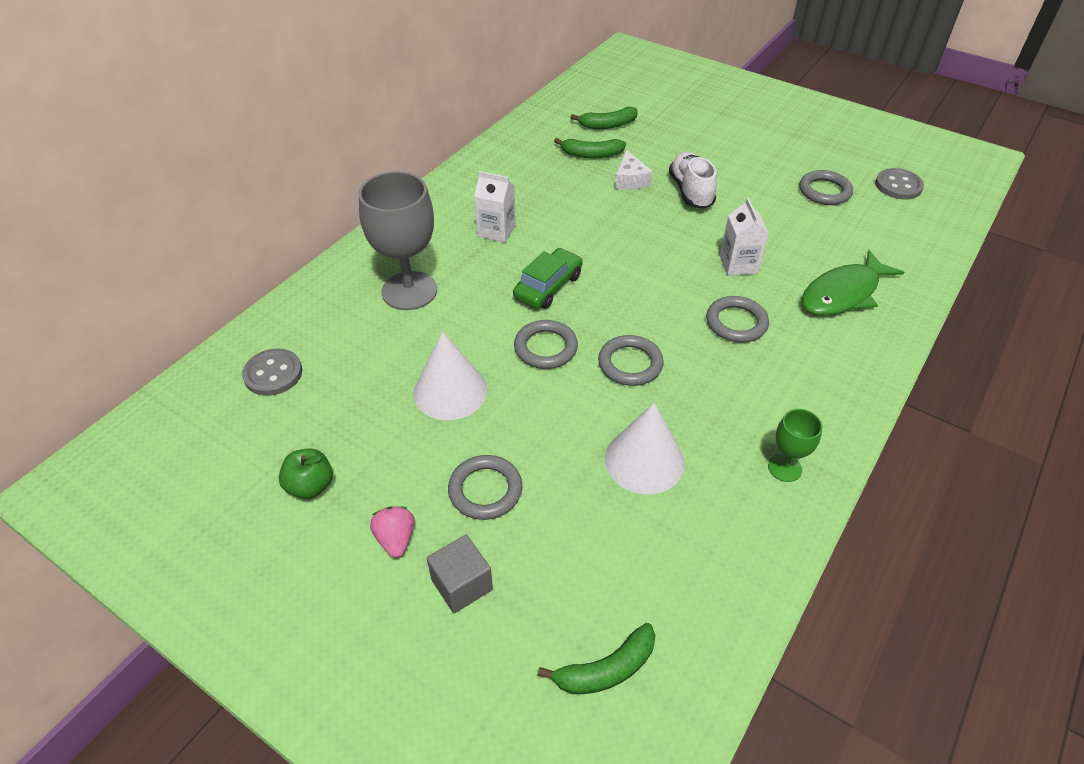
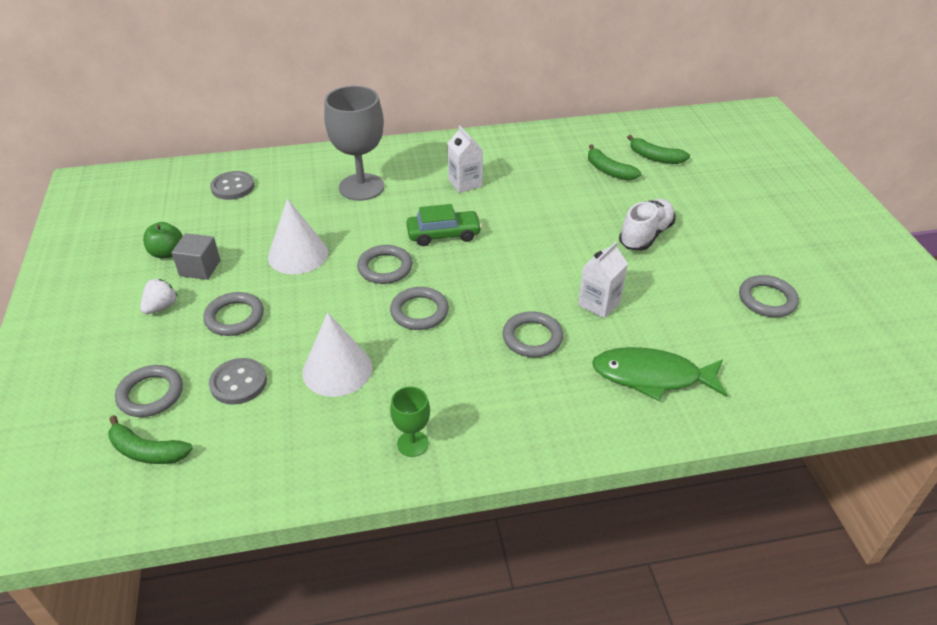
camera: 45 degrees right, 5 degrees down
pink strawberry [370,506,415,558] -> white strawberry [140,279,178,314]
grey cube [427,535,493,613] -> grey cube moved to [171,233,220,280]
white cheese [615,150,653,190] -> none
grey button [875,168,924,200] -> grey button moved to [209,358,267,405]
none -> grey ring [115,365,183,417]

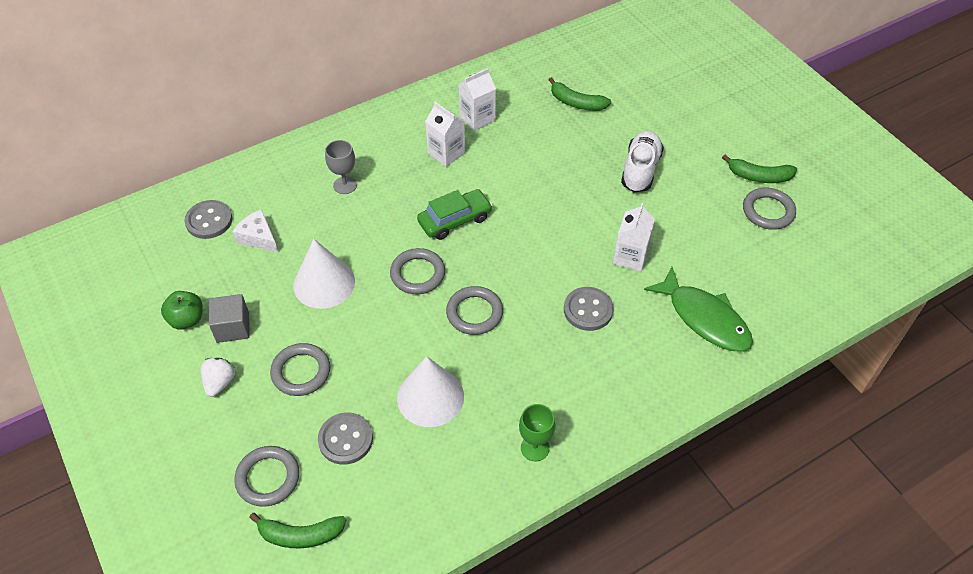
camera: 20 degrees left, 10 degrees up
grey goblet [324,86,384,201] -> grey goblet [325,140,357,194], size x0.49
grey ring [503,311,563,358] -> grey button [564,287,614,331]
green fish [592,347,728,401] -> green fish turned 120 degrees counterclockwise [644,267,753,352]
green banana [627,135,690,164] -> green banana moved to [722,155,797,183]
none -> white cheese [232,209,278,253]
none -> white carton [459,68,496,131]

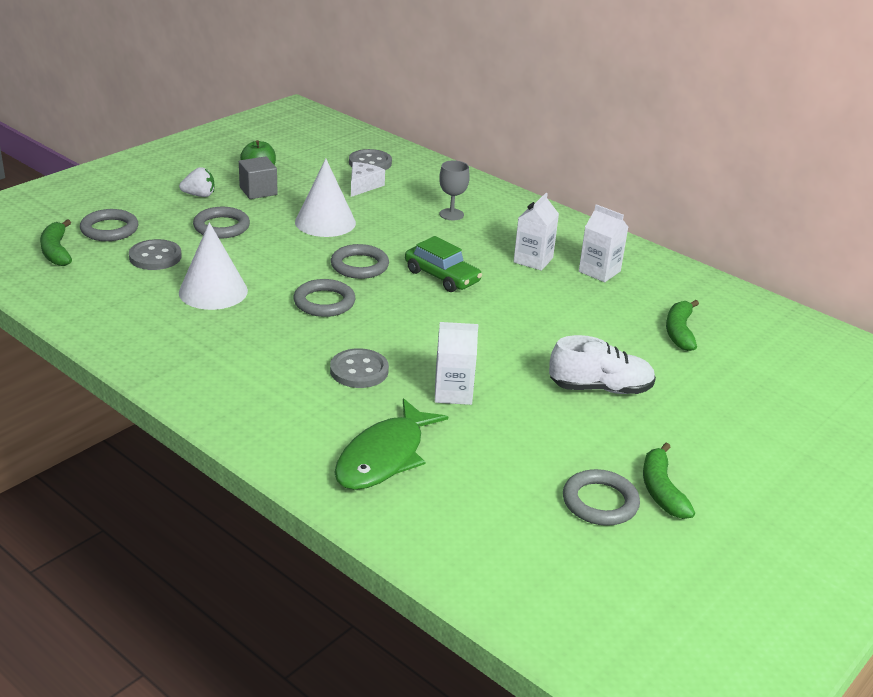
camera: 70 degrees right, 20 degrees down
green goblet [519,404,555,461] -> none

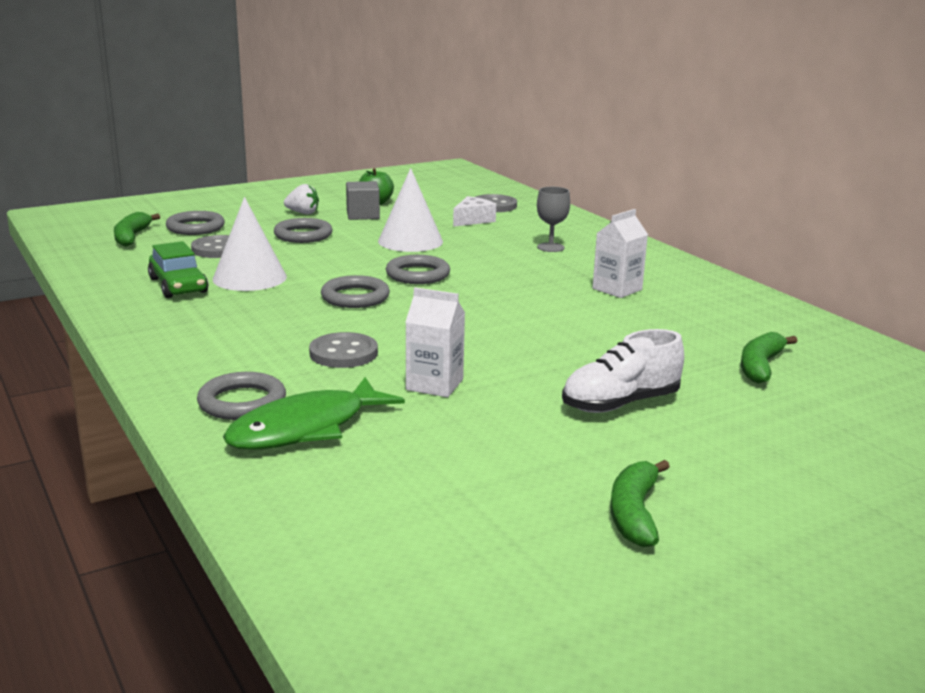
camera: 20 degrees right, 10 degrees down
green car [405,236,482,292] -> green car moved to [148,241,208,298]
white shoe [549,335,656,394] -> white shoe turned 135 degrees clockwise [562,329,684,413]
grey ring [563,469,640,526] -> grey ring moved to [197,372,286,420]
white carton [579,204,628,282] -> none

